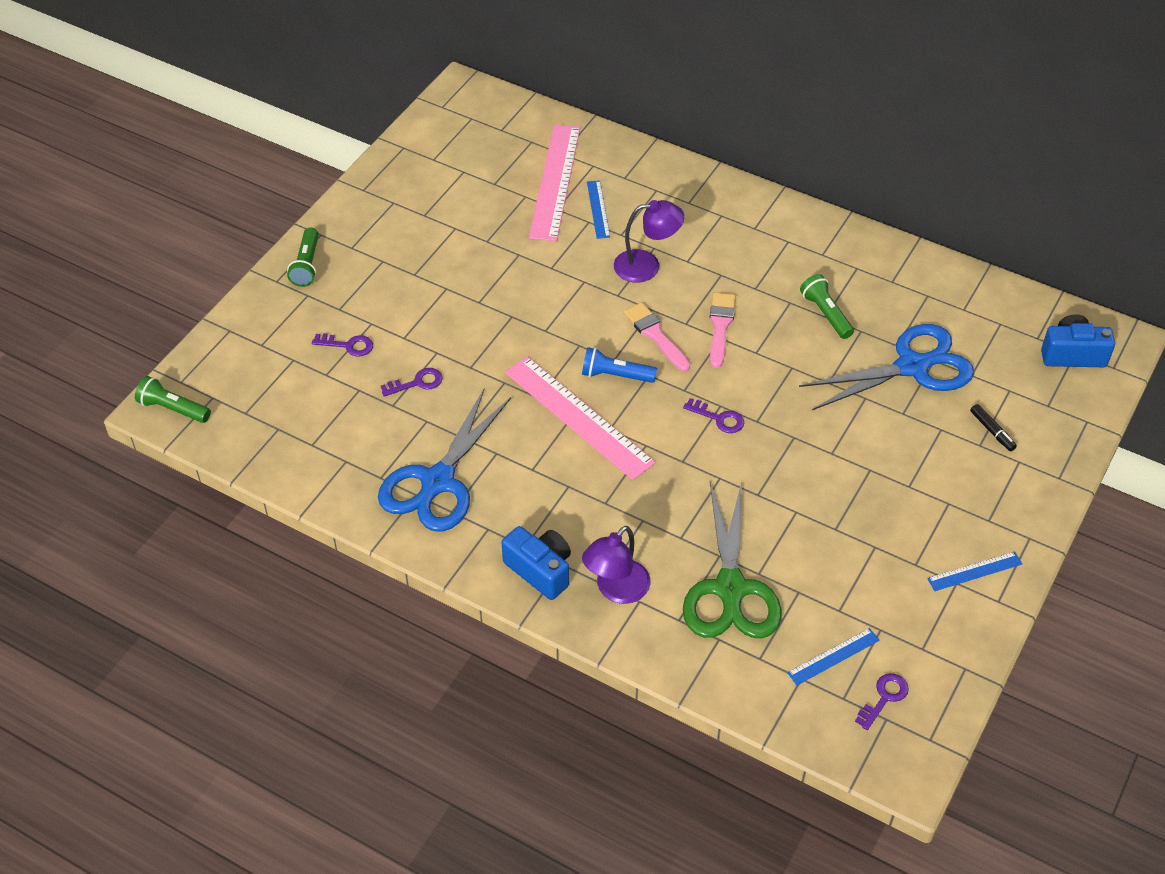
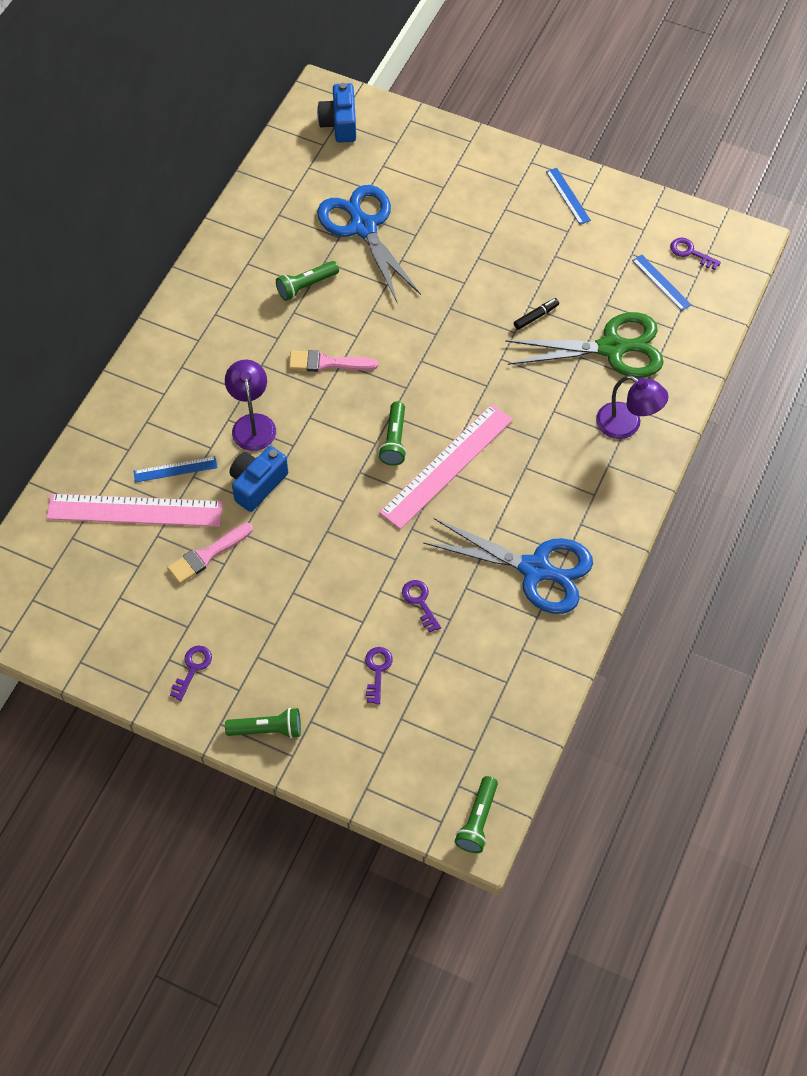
camera: 95 degrees left, 10 degrees up
blue camera [502,526,571,600] -> blue camera moved to [229,446,288,512]
blue flashlight [582,347,657,383] -> green flashlight [378,401,406,466]
pink brush [624,302,690,372] -> pink brush moved to [167,523,253,584]
purple key [683,398,744,433] -> purple key moved to [170,646,212,701]
black marker [970,404,1017,451] -> black marker moved to [514,298,559,330]

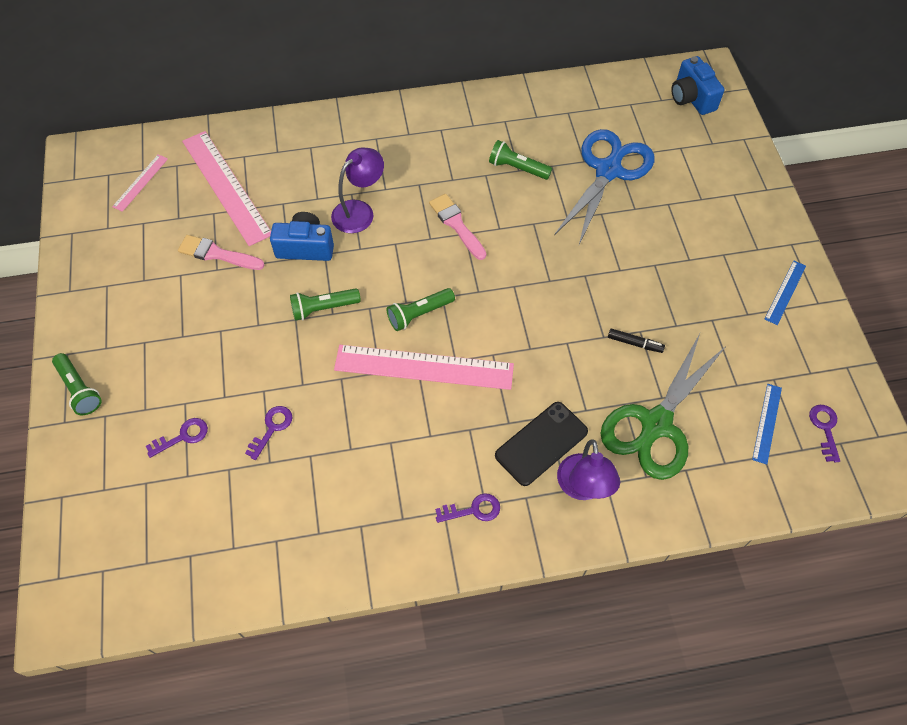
camera: 55 degrees right, 0 degrees up
blue ruler [133,456,217,482] -> none
purple key [170,646,212,701] -> purple key moved to [435,493,500,523]
blue camera [317,83,356,143] -> blue camera turned 75 degrees counterclockwise [671,56,725,115]
blue scissors [423,518,593,614] -> none
green flashlight [455,776,498,853] -> green flashlight moved to [290,288,361,321]
green scissors [505,312,664,378] -> green scissors turned 75 degrees clockwise [600,334,727,480]
none -> pink ruler [112,154,168,212]
none -> black phone [495,402,588,486]

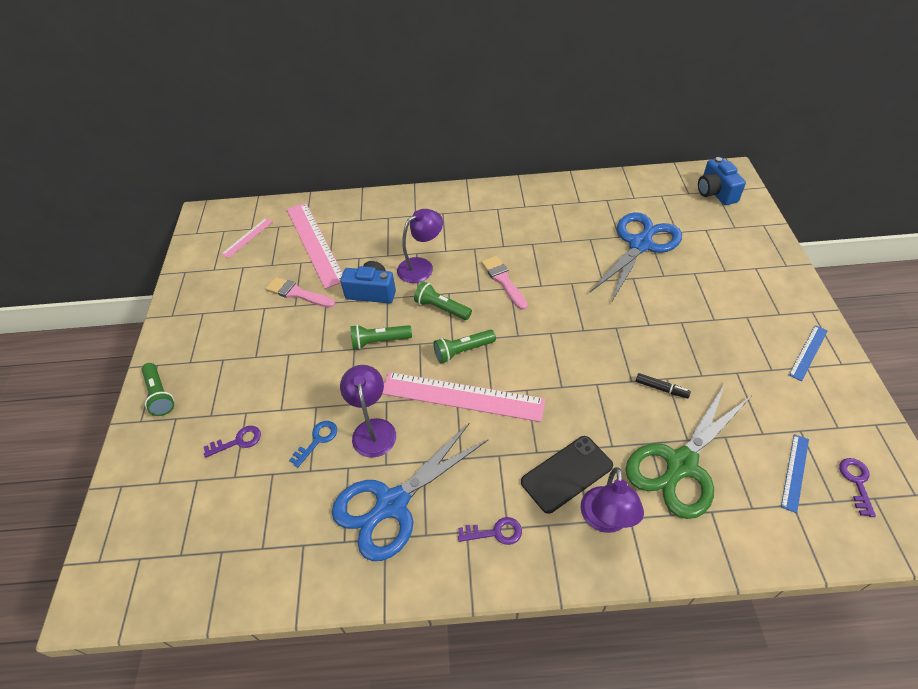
camera: 10 degrees right, 10 degrees down
purple key [245,406,293,460] -> blue key [289,421,337,468]
green flashlight [489,140,552,180] -> green flashlight moved to [414,282,472,320]
none -> blue scissors [332,423,489,561]
none -> purple lamp [340,365,396,458]

